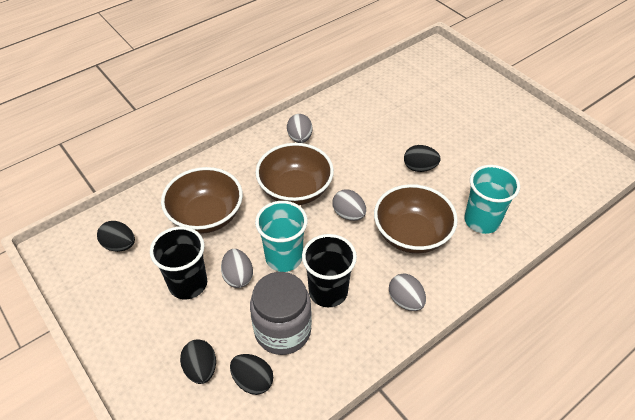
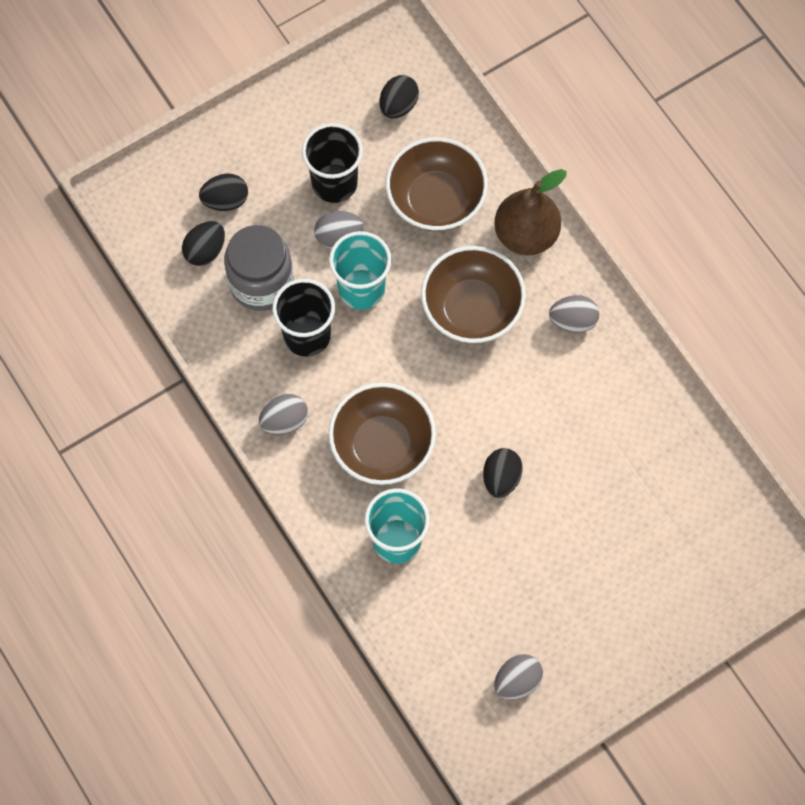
camera: 95 degrees right, 20 degrees up
grey egg [332,189,366,221] -> grey egg moved to [494,654,543,700]
none -> brown pear [494,169,567,255]

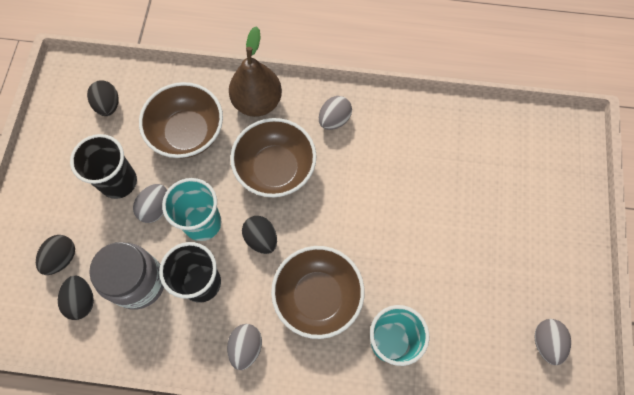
camera: 50 degrees left, 0 degrees up
black egg [483,448,523,498] -> black egg moved to [242,216,277,254]

